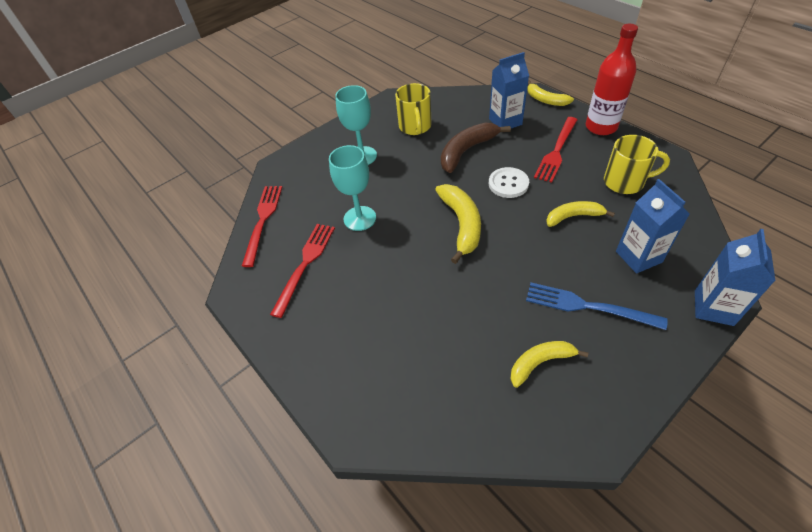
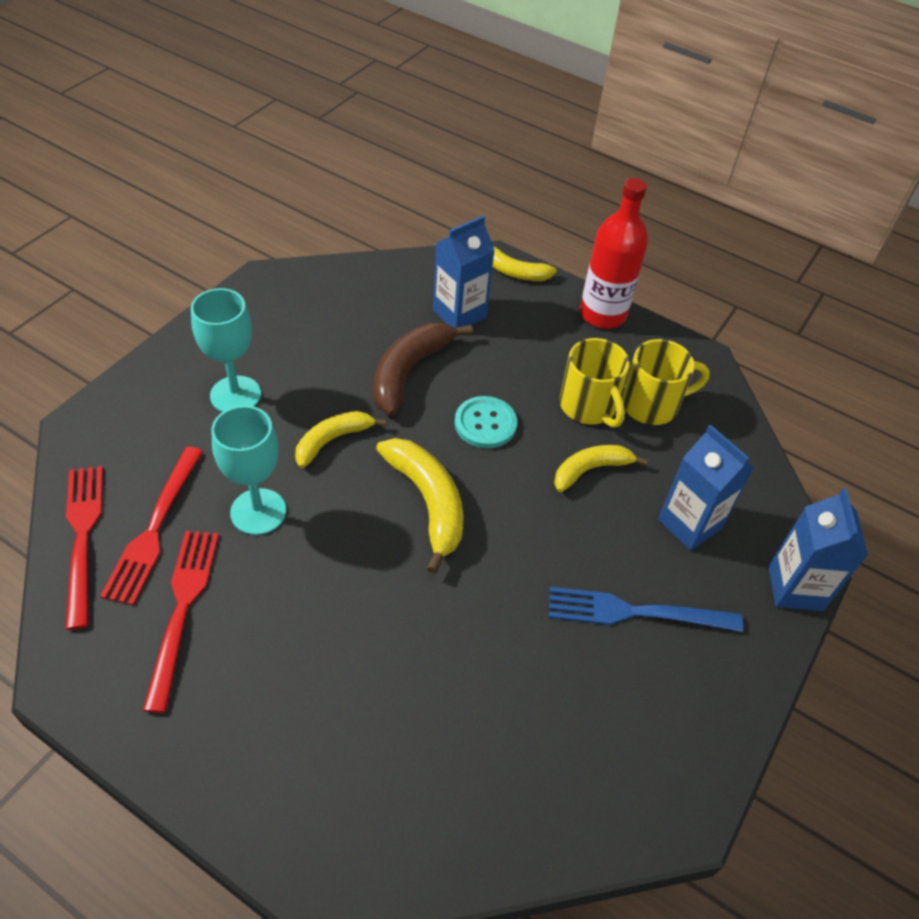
camera: 25 degrees left, 0 degrees up
yellow mug [395,83,432,135] -> yellow mug moved to [560,338,630,428]
white button [489,167,529,198] -> turquoise button [455,396,517,449]
yellow banana [510,341,588,388] -> yellow banana moved to [295,411,386,468]
red fork [534,117,578,183] -> red fork moved to [100,447,203,606]

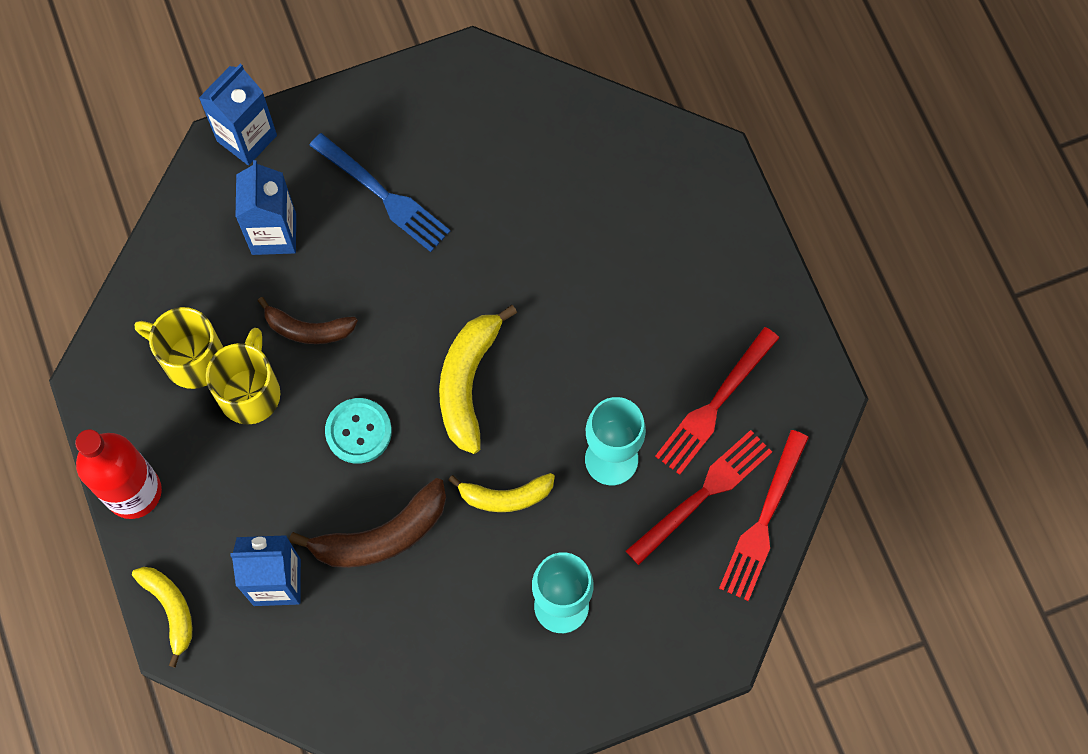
camera: 140 degrees left, 20 degrees up
yellow banana [554,445,648,492] -> brown banana [258,297,358,344]

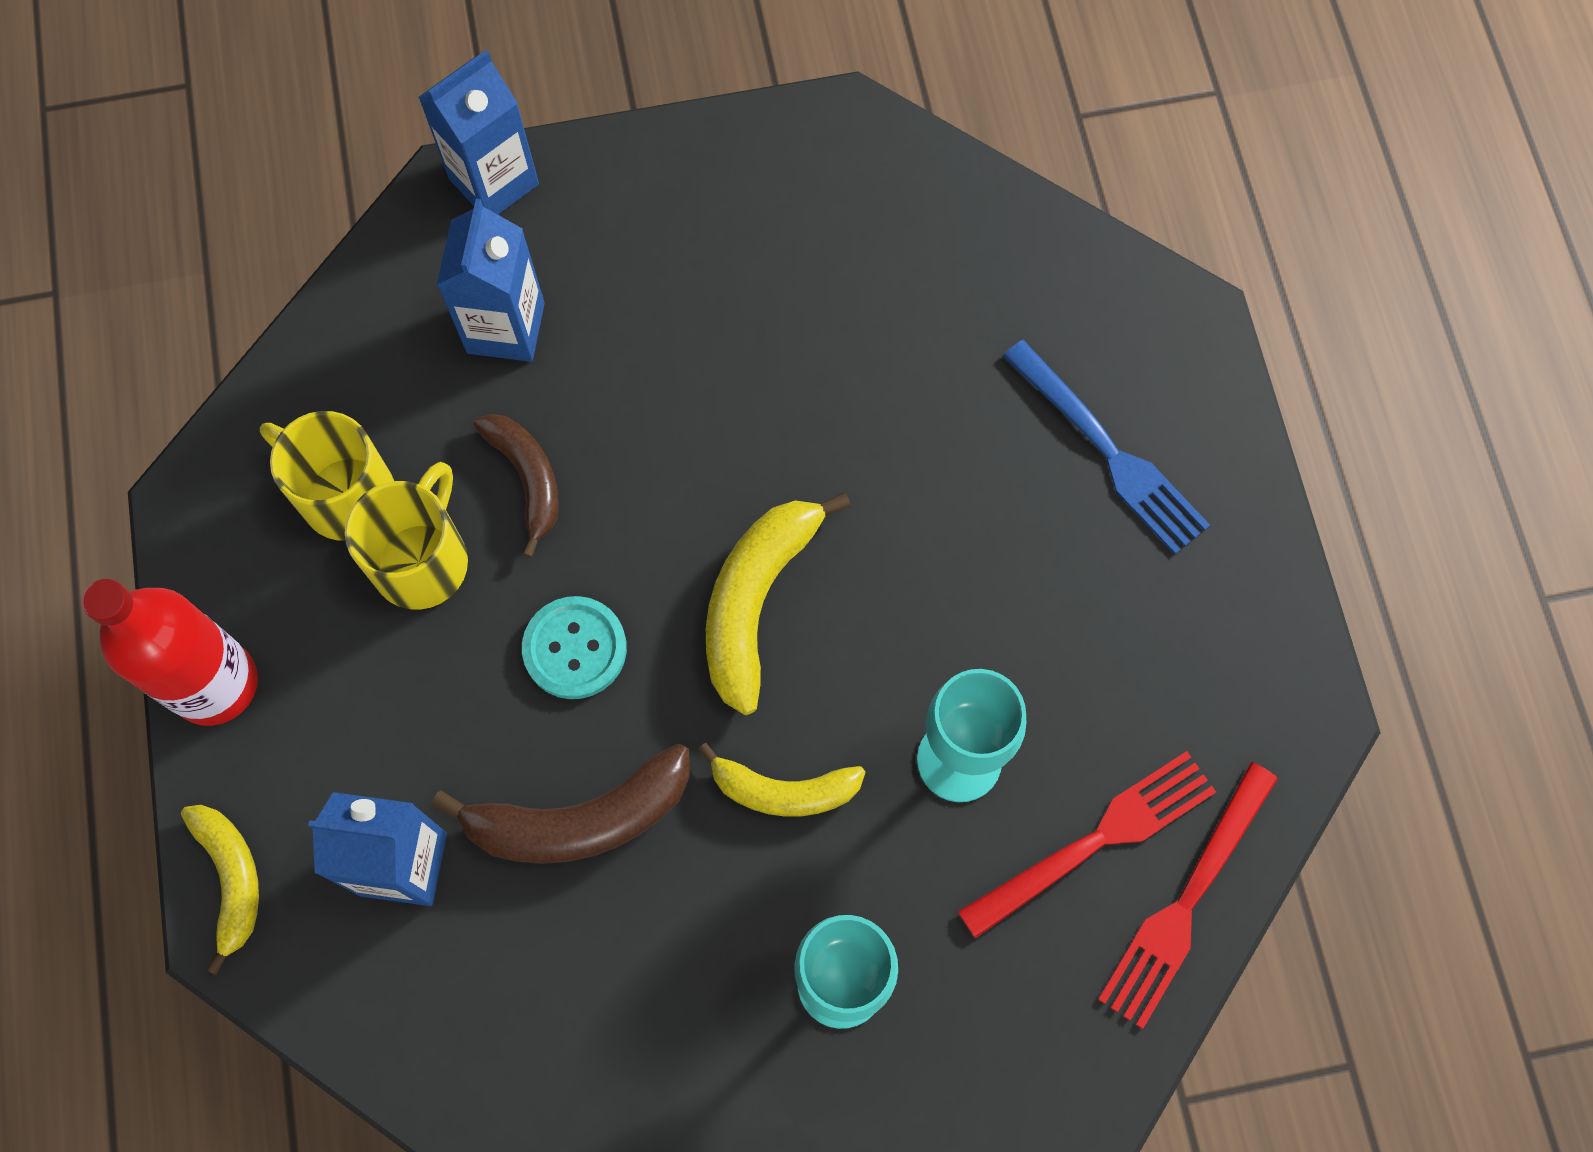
camera: 10 degrees right, 0 degrees up
brown banana [258,297,358,344] -> brown banana turned 135 degrees counterclockwise [474,414,559,558]
blue fork [309,133,451,252] -> blue fork moved to [1003,340,1210,554]
red fork [655,327,779,475] -> none

